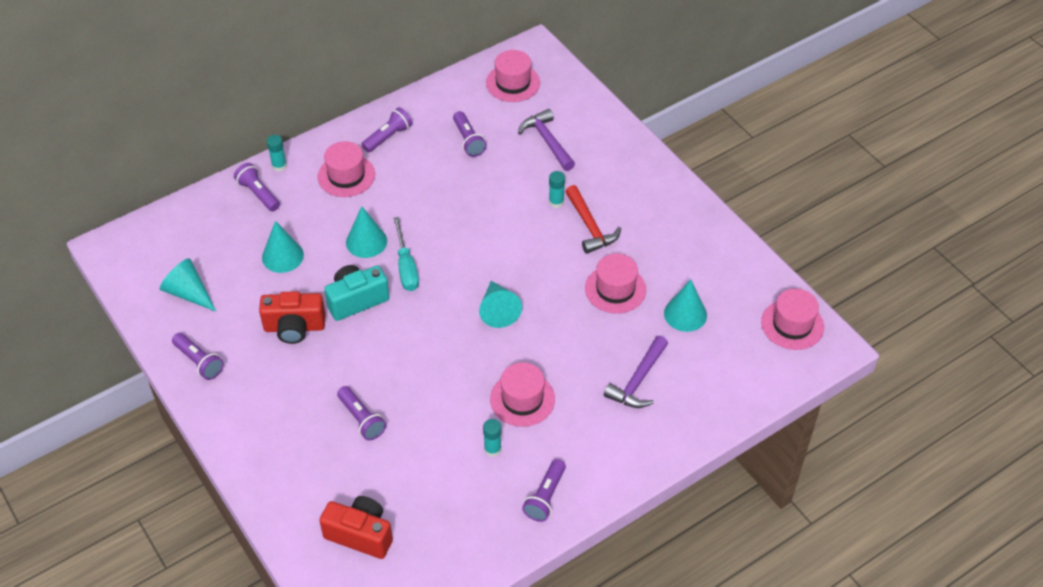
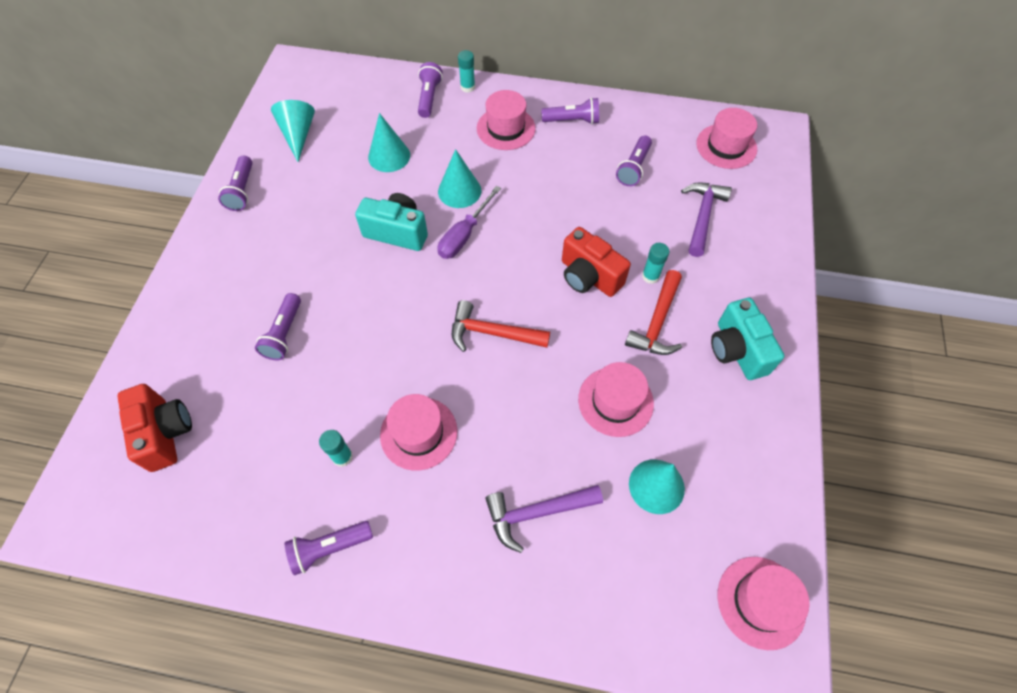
camera: 45 degrees right, 10 degrees up
red camera [259,291,326,344] -> red camera moved to [562,227,631,297]
turquoise screwdriver [393,217,419,291] -> purple screwdriver [438,186,501,259]
turquoise cone [479,281,522,328] -> red hammer [452,300,550,352]
none -> turquoise camera [711,298,785,380]

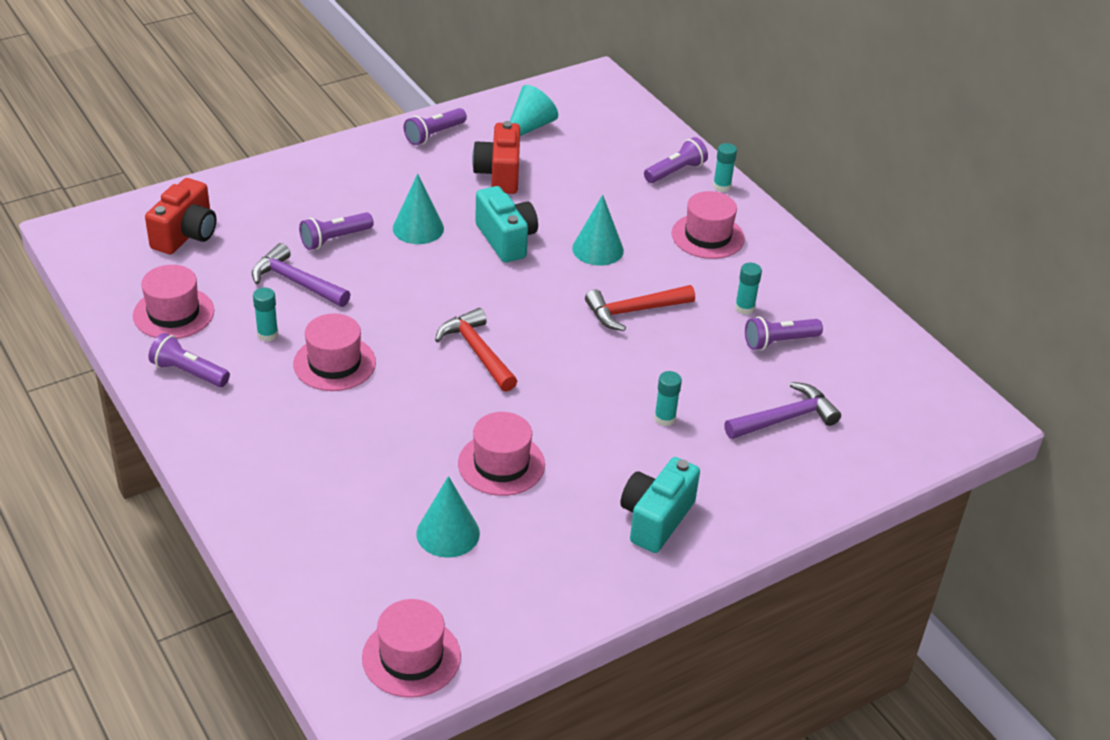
camera: 45 degrees right, 20 degrees down
turquoise cone [368,113,410,172] -> turquoise cone moved to [393,173,444,244]
purple screwdriver [438,186,501,259] -> none
purple hammer [485,485,603,553] -> purple hammer moved to [252,243,350,307]
purple flashlight [541,97,599,124] -> none
red camera [562,227,631,297] -> red camera moved to [472,121,520,194]
red hammer [625,270,682,355] -> red hammer moved to [585,285,695,331]
pink hat [696,108,757,169] -> pink hat moved to [133,265,214,339]
none -> turquoise glue stick [735,262,762,315]

